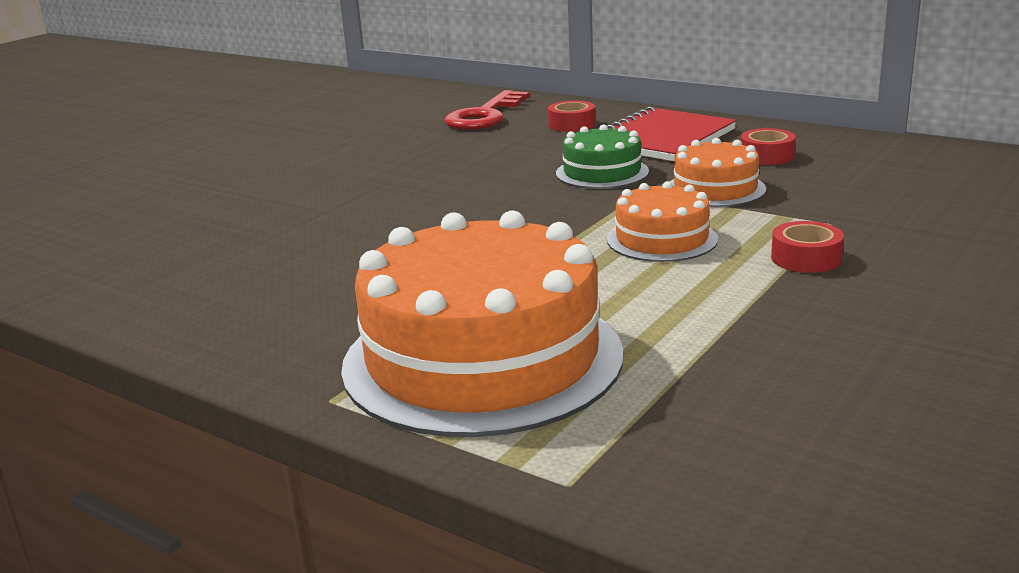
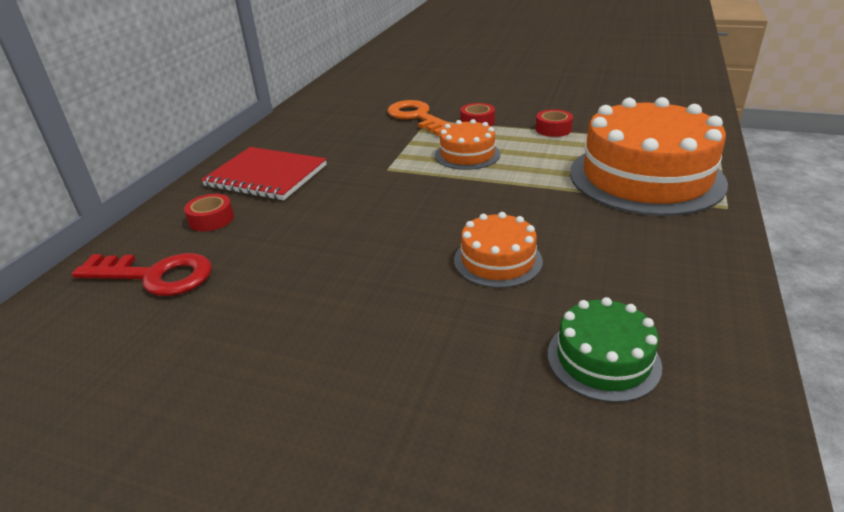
camera: 105 degrees left, 10 degrees up
green cake [556,124,649,189] -> green cake moved to [548,297,662,403]
orange cake [670,138,766,207] -> orange cake moved to [454,212,543,288]
red tape [740,128,796,165] -> red tape moved to [536,109,573,137]
none -> orange key [387,100,451,136]

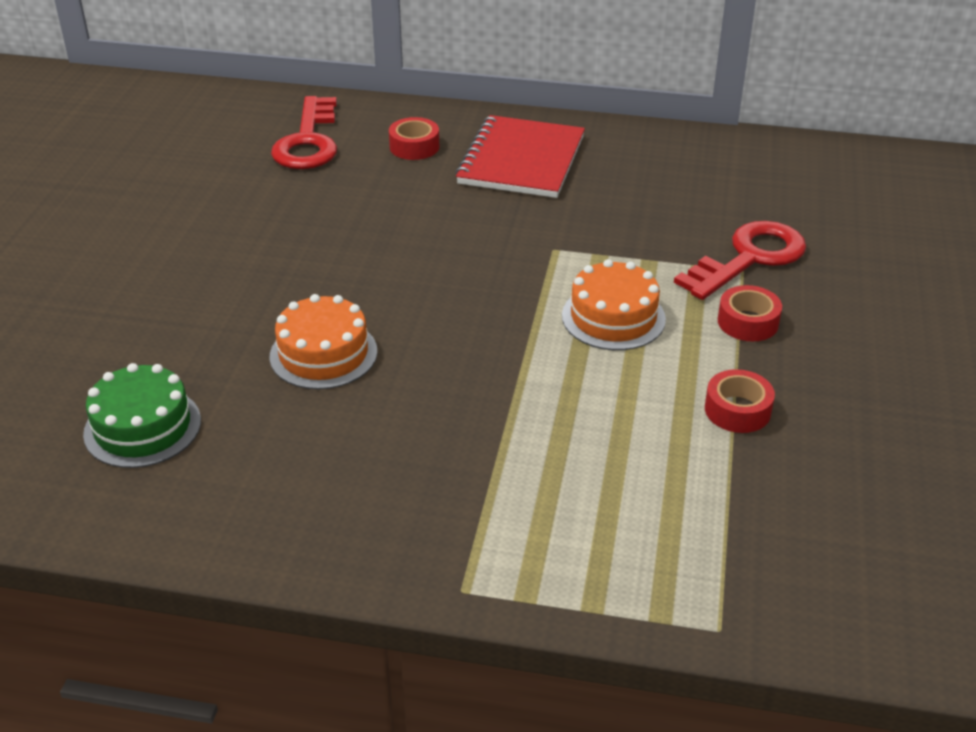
camera: 80 degrees right, 5 degrees up
orange key [387,100,451,136] -> red key [674,221,806,300]
orange cake [570,97,728,216] -> none

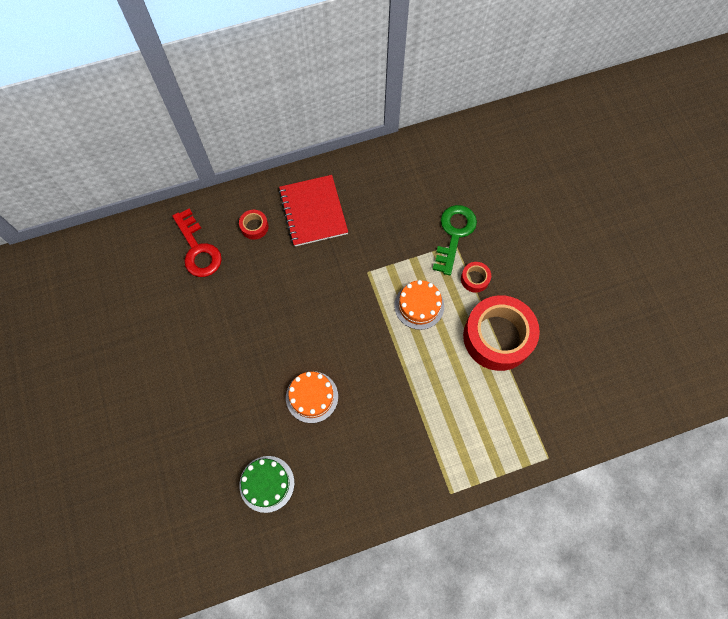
camera: 30 degrees left, 30 degrees up
red key [674,221,806,300] -> green key [432,205,477,275]
red tape [705,369,775,433] -> red tape [463,295,540,371], size x2.34

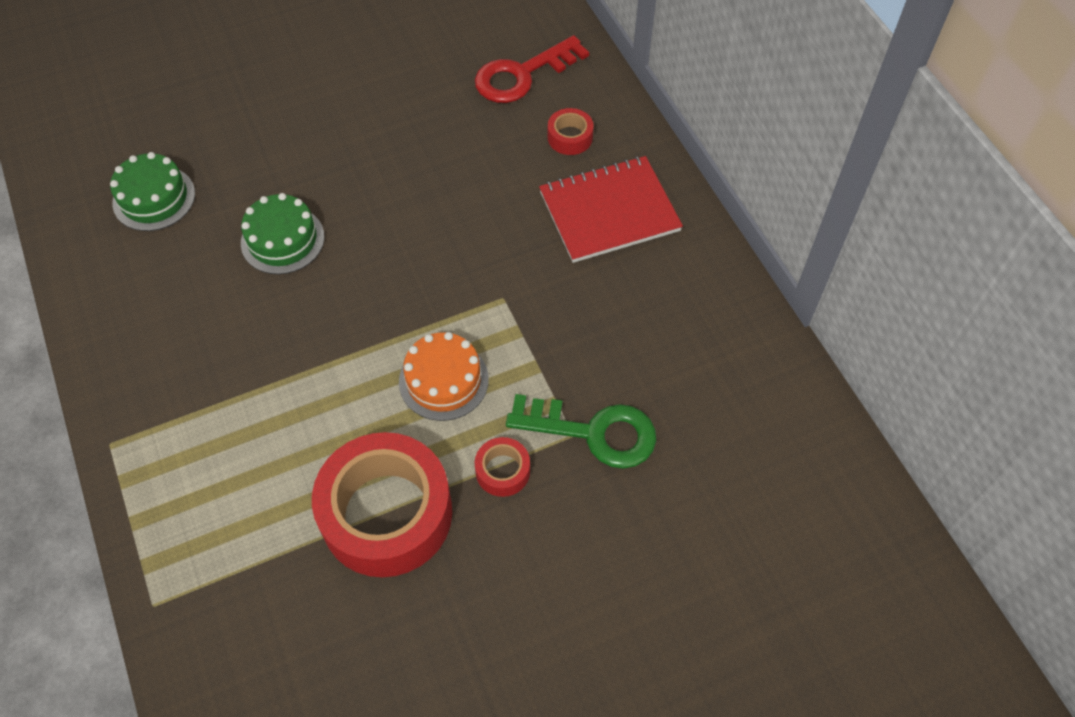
camera: 85 degrees right, 10 degrees down
orange cake [286,371,338,423] -> green cake [241,193,324,274]

